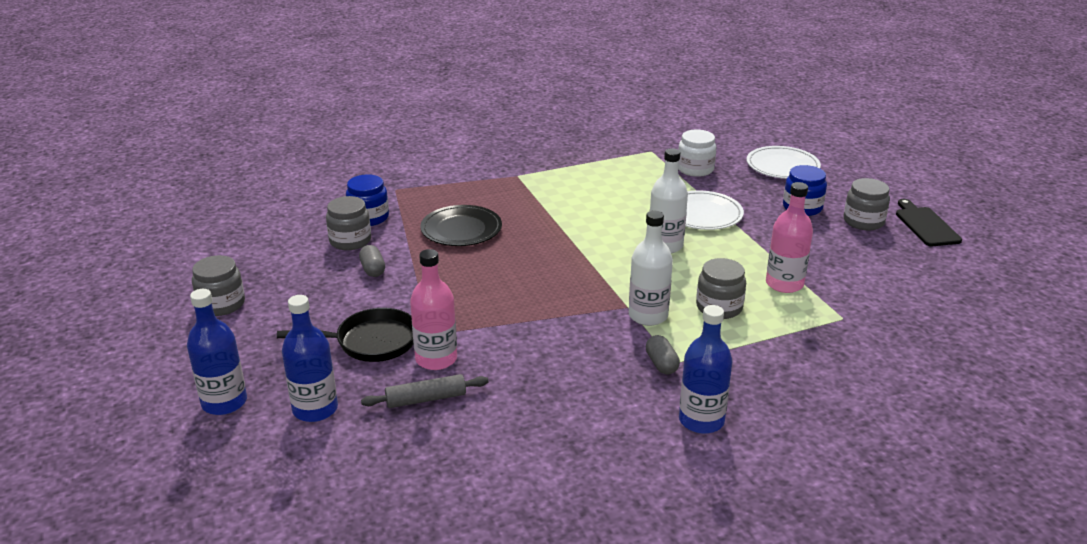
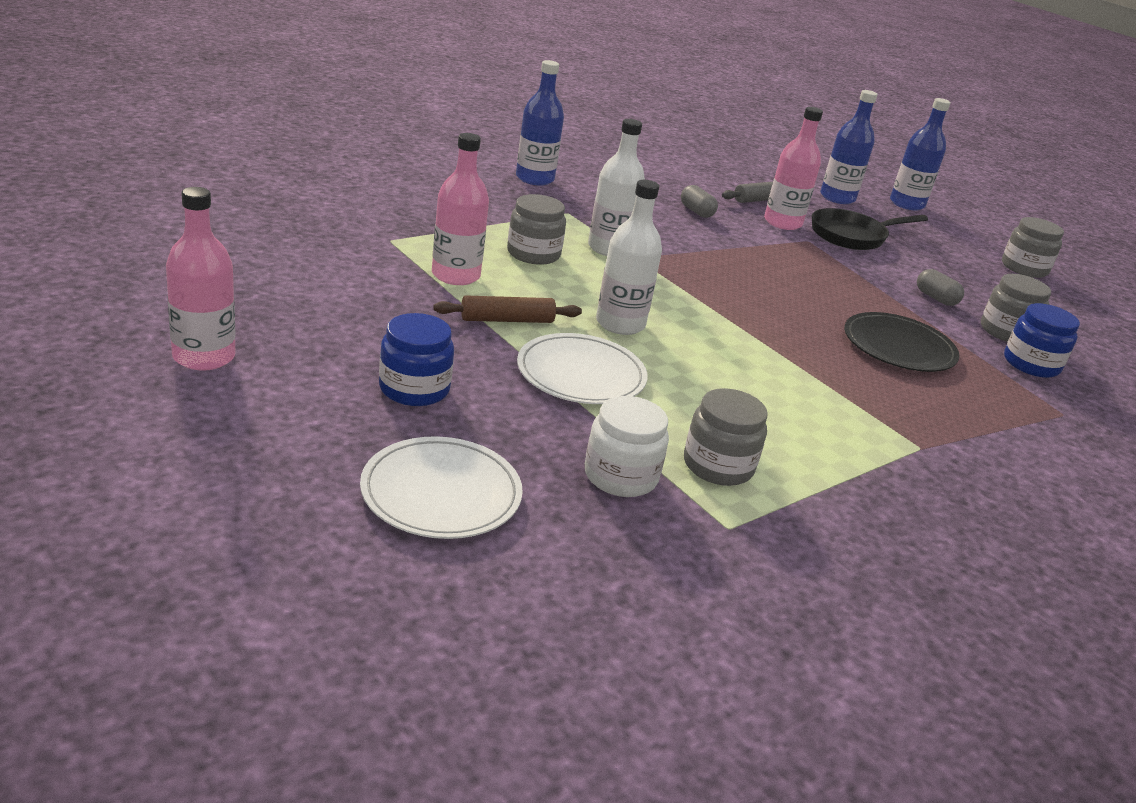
camera: 160 degrees right, 0 degrees up
grey capsule [646,335,680,375] -> grey capsule moved to [681,185,718,218]
grey jar [843,178,890,230] -> grey jar moved to [684,388,768,486]
black cutting board [896,199,962,246] -> pink bottle [166,187,236,371]
none -> brown rolling pin [433,295,582,323]

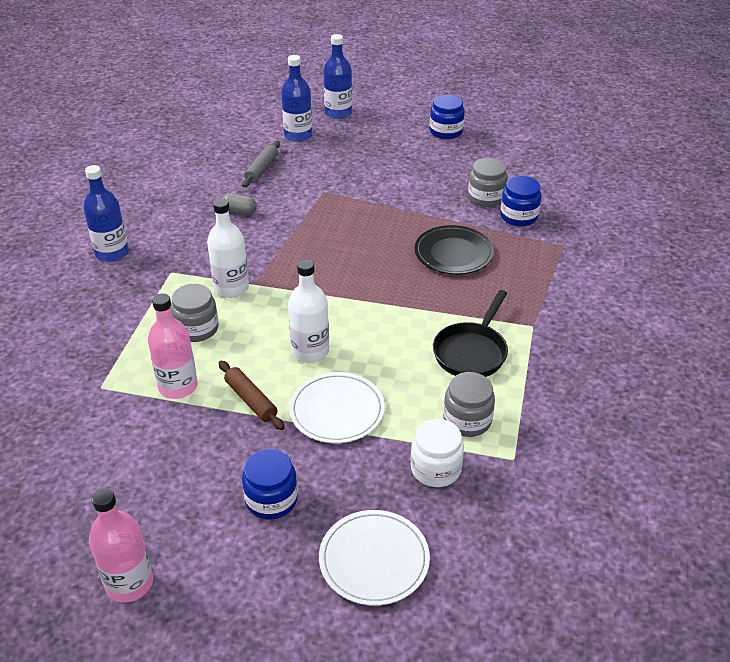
camera: 35 degrees left, 10 degrees up
brown rolling pin [433,295,582,323] -> brown rolling pin turned 75 degrees counterclockwise [219,361,285,430]
pink bottle [764,107,823,230] -> none
black pan [812,208,928,250] -> black pan moved to [433,290,508,377]
grey capsule [917,269,964,306] -> none
grey jar [1002,217,1064,278] -> blue jar [430,95,465,139]

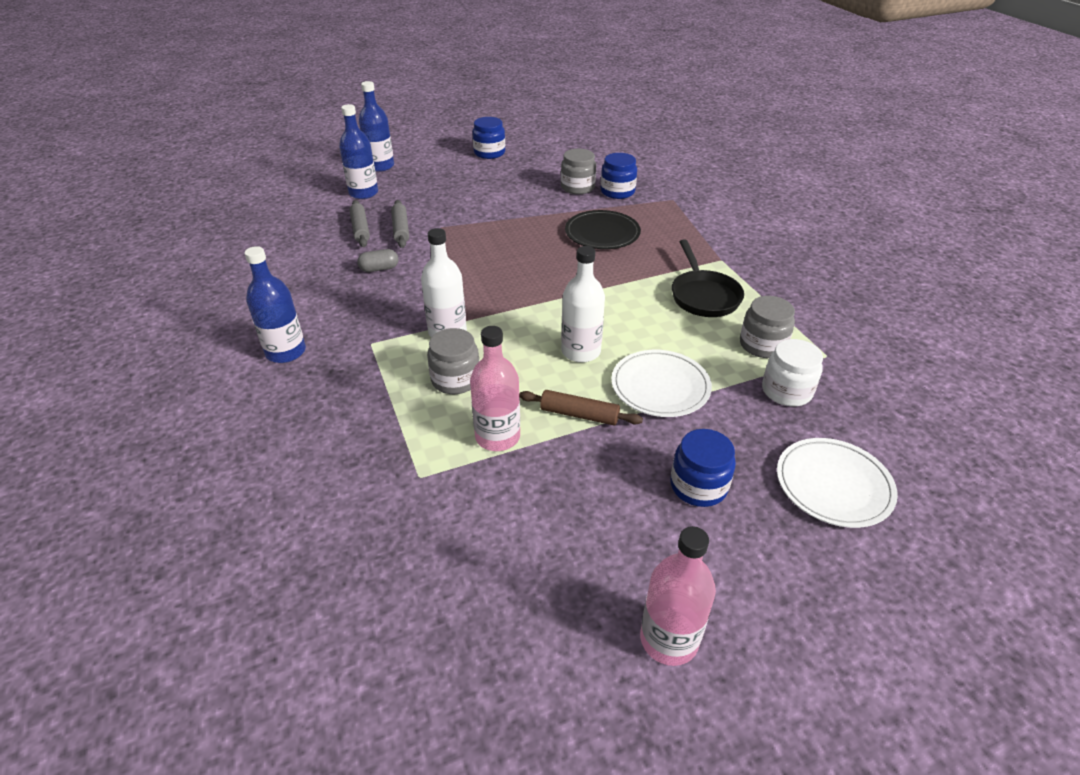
camera: 35 degrees left, 0 degrees up
none -> grey rolling pin [391,200,409,248]

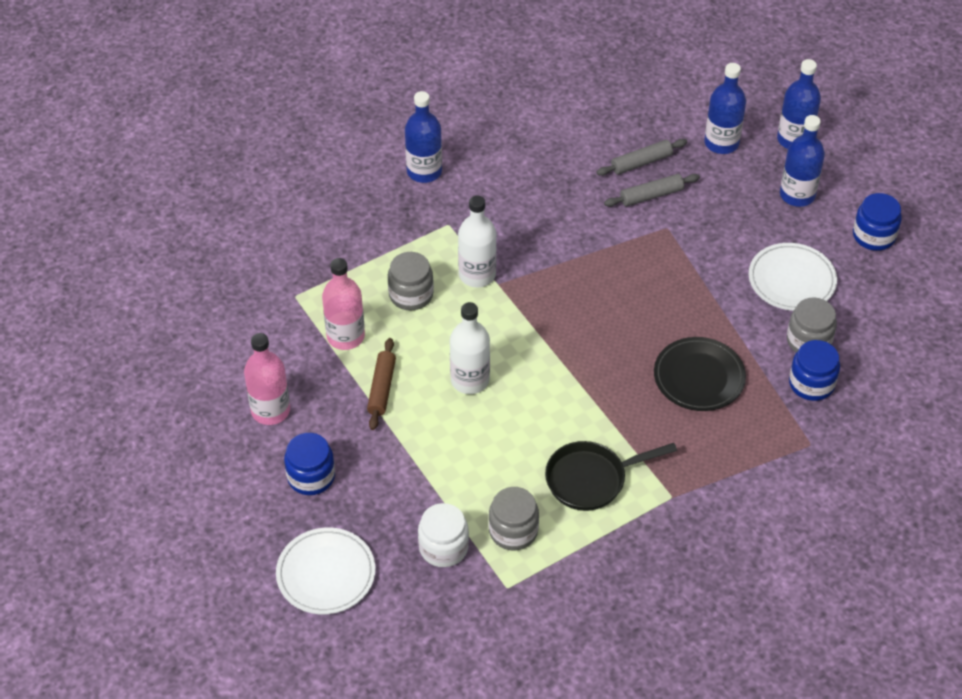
camera: 80 degrees right, 10 degrees up
grey capsule [357,249,398,272] -> none
white plate [611,350,712,417] -> white plate moved to [749,243,837,311]
pink bottle [640,526,716,666] -> pink bottle moved to [244,333,290,425]
none -> blue bottle [780,115,825,207]

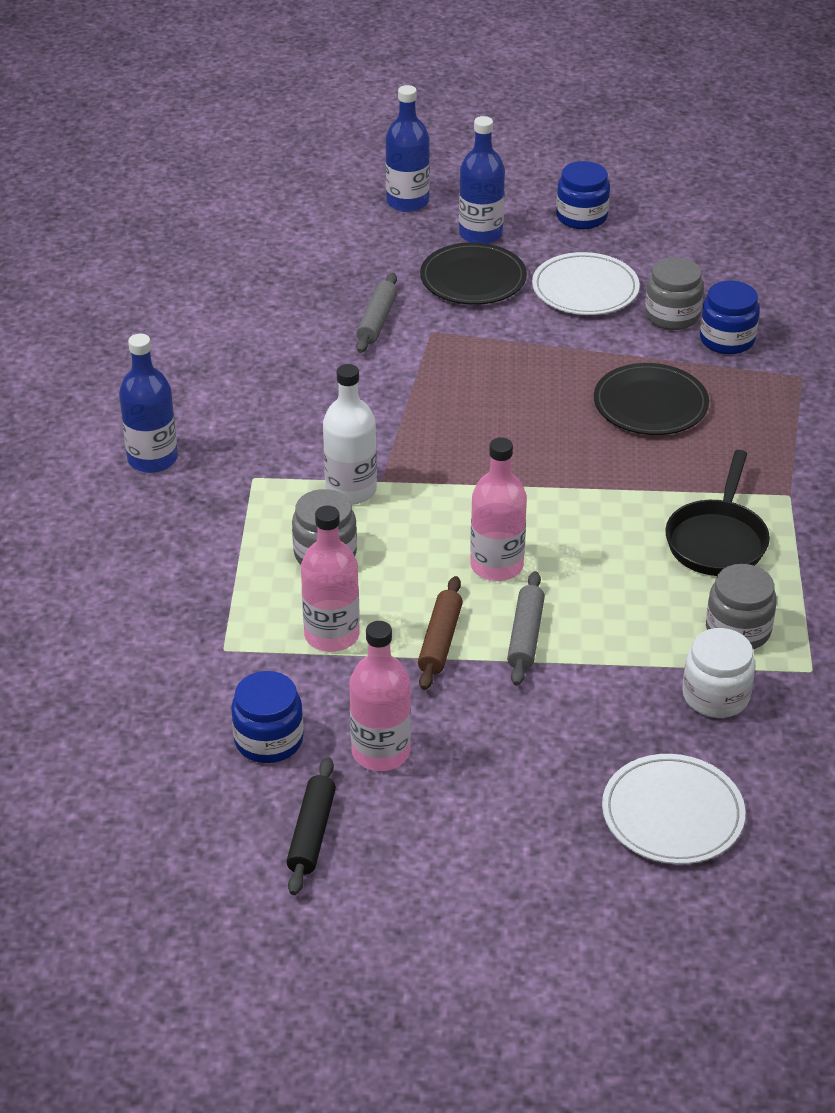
camera: 55 degrees left, 10 degrees down
blue jar [284,433,335,495] -> blue jar moved to [231,671,304,763]
brown rolling pin [367,338,396,430] -> brown rolling pin turned 60 degrees clockwise [418,576,463,690]
white bottle [450,302,490,394] -> pink bottle [470,437,527,581]
grey rolling pin [596,139,687,176] -> grey rolling pin moved to [507,571,545,686]
blue bottle [704,63,746,154] -> none
none -> black rolling pin [286,757,336,895]
none -> black plate [420,242,527,305]

